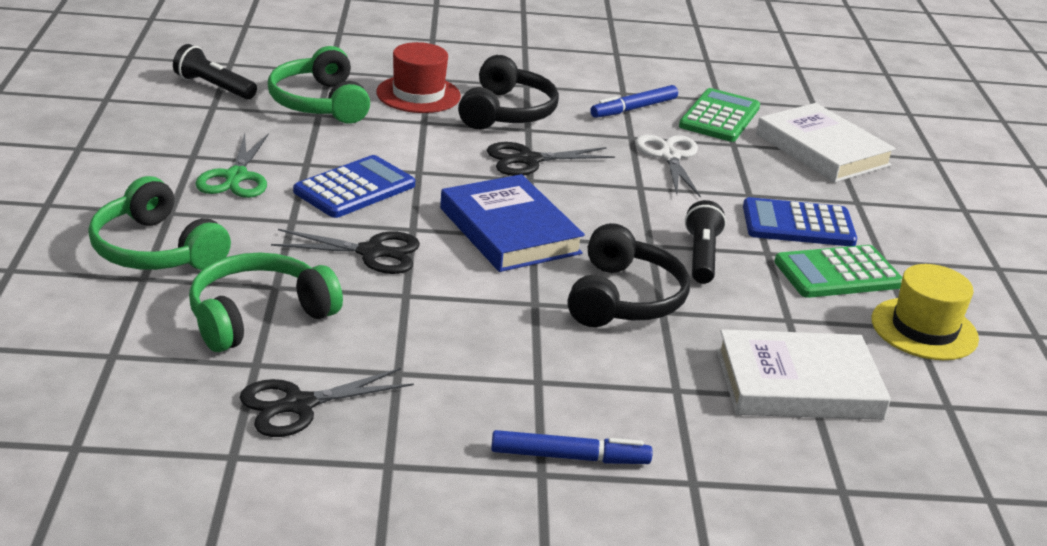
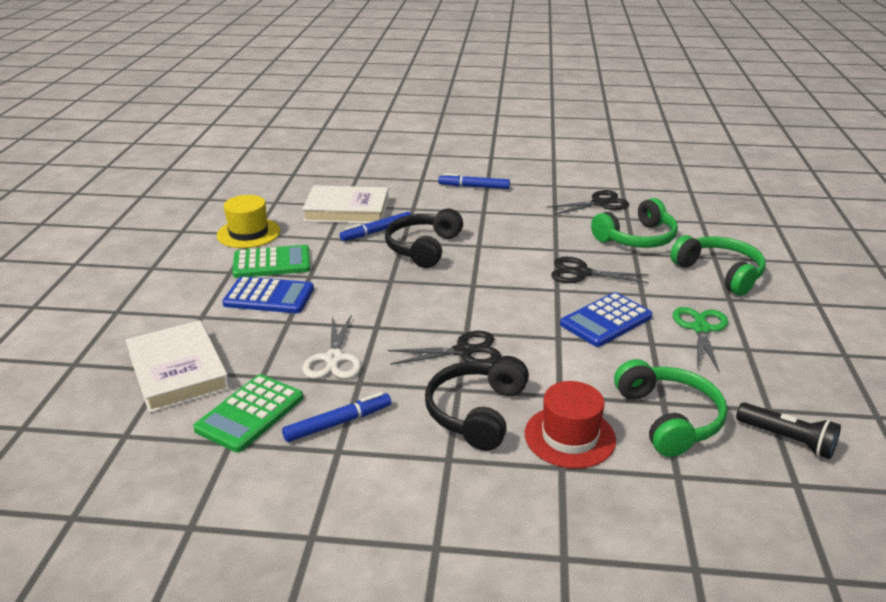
camera: 170 degrees left, 0 degrees up
blue book [440,174,585,272] -> none
black flashlight [685,200,726,284] -> none
none -> blue marker [340,212,411,241]

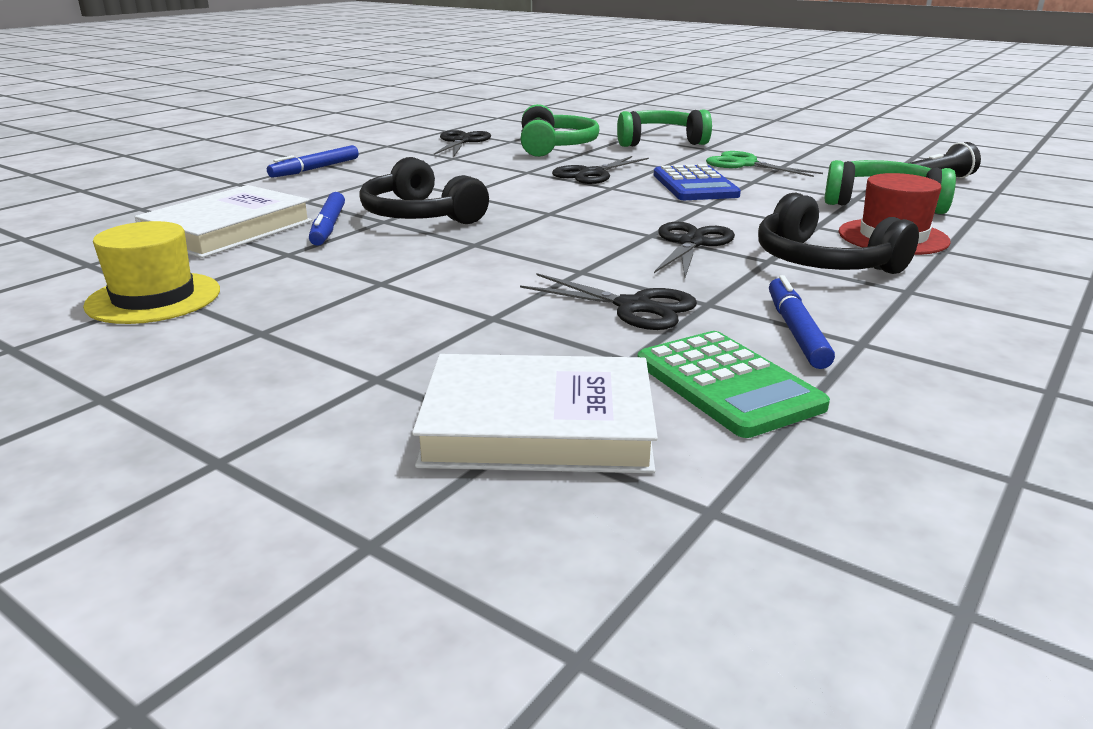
camera: 60 degrees left, 5 degrees down
blue calculator [222,276,314,313] -> none
green calculator [232,245,310,278] -> none
white scissors [302,314,361,379] -> black scissors [520,273,697,330]

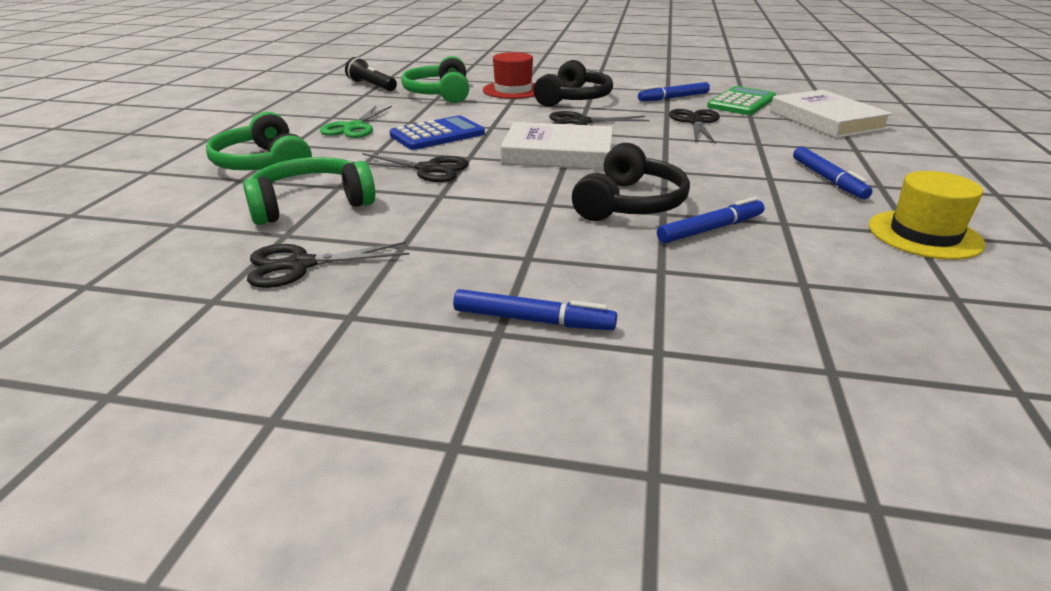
camera: 115 degrees left, 5 degrees up
white book [135,185,312,258] -> white book moved to [501,122,613,170]
none -> blue marker [793,147,872,199]

